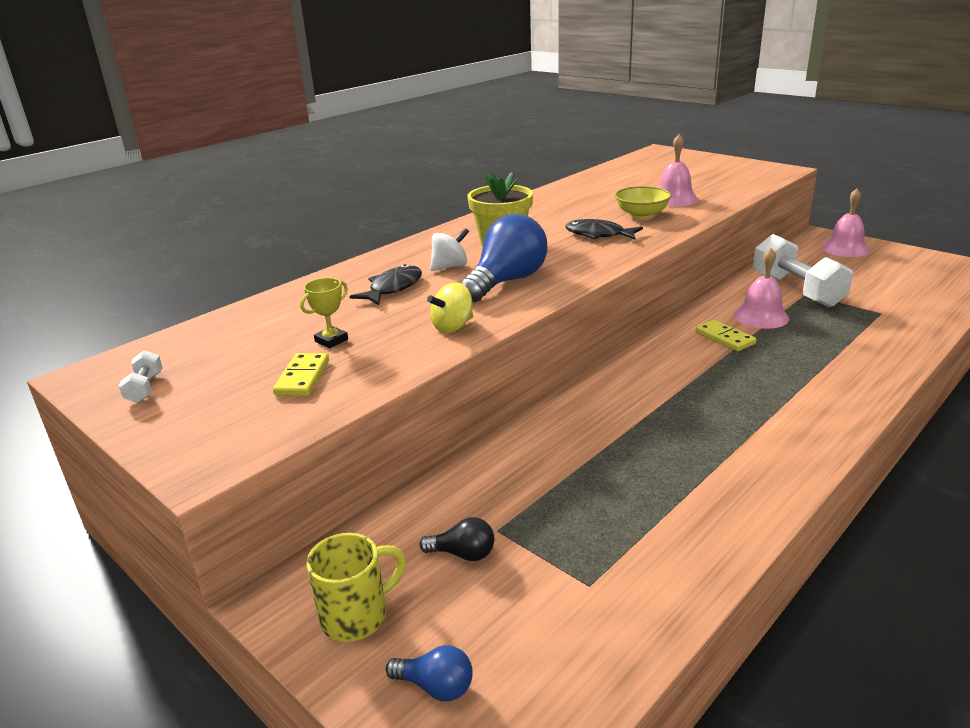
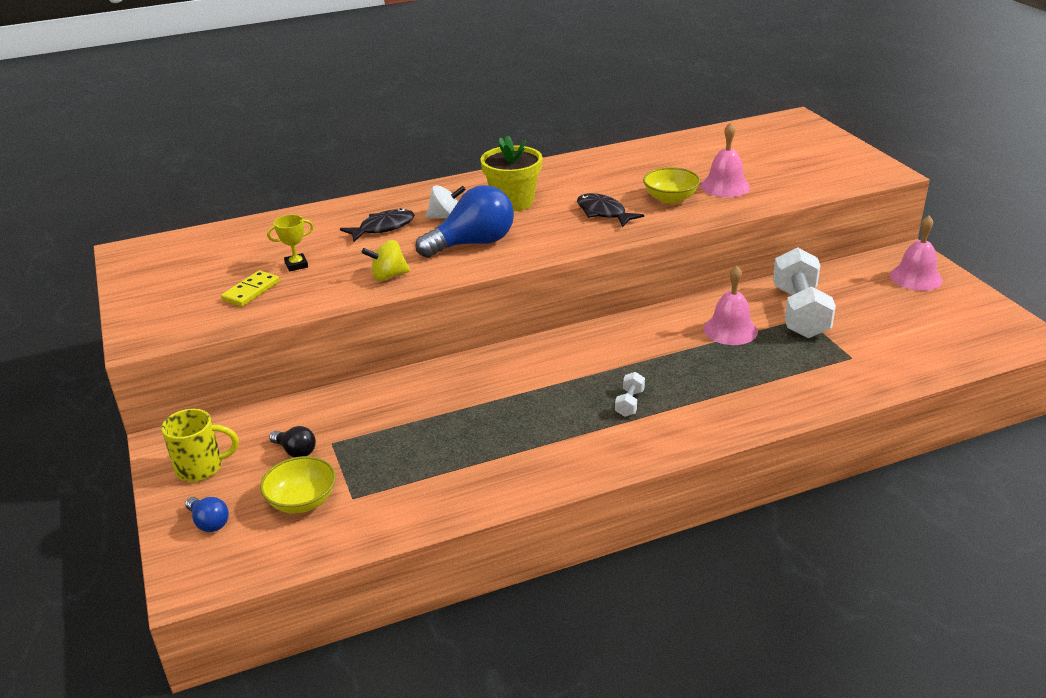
camera: 25 degrees right, 5 degrees up
white dumbbell [119,350,163,403] -> white dumbbell moved to [615,372,645,417]
yellow domino [696,320,756,351] -> none
none -> yellow bowl [260,456,336,513]

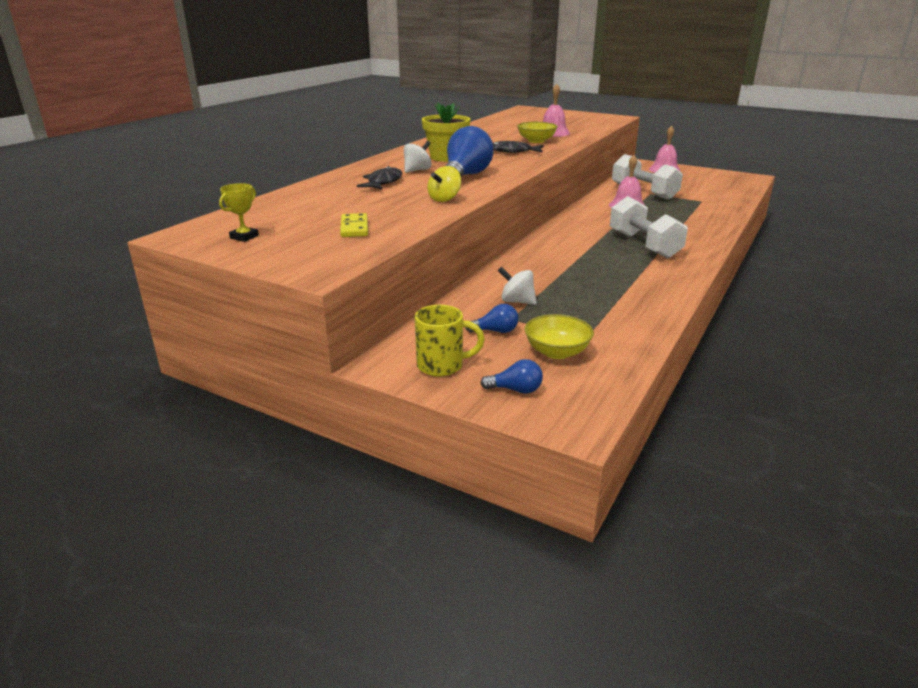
camera: 40 degrees left, 5 degrees down
yellow mug [161,409,239,482] -> yellow mug turned 45 degrees clockwise [415,305,485,377]
yellow trophy [267,215,314,272] -> yellow trophy moved to [219,183,259,242]
black light bulb [269,426,316,457] -> blue light bulb [465,304,519,333]
white dumbbell [615,372,645,417] -> white dumbbell [610,196,688,259], size x2.33
none -> white spinning top [498,267,537,305]

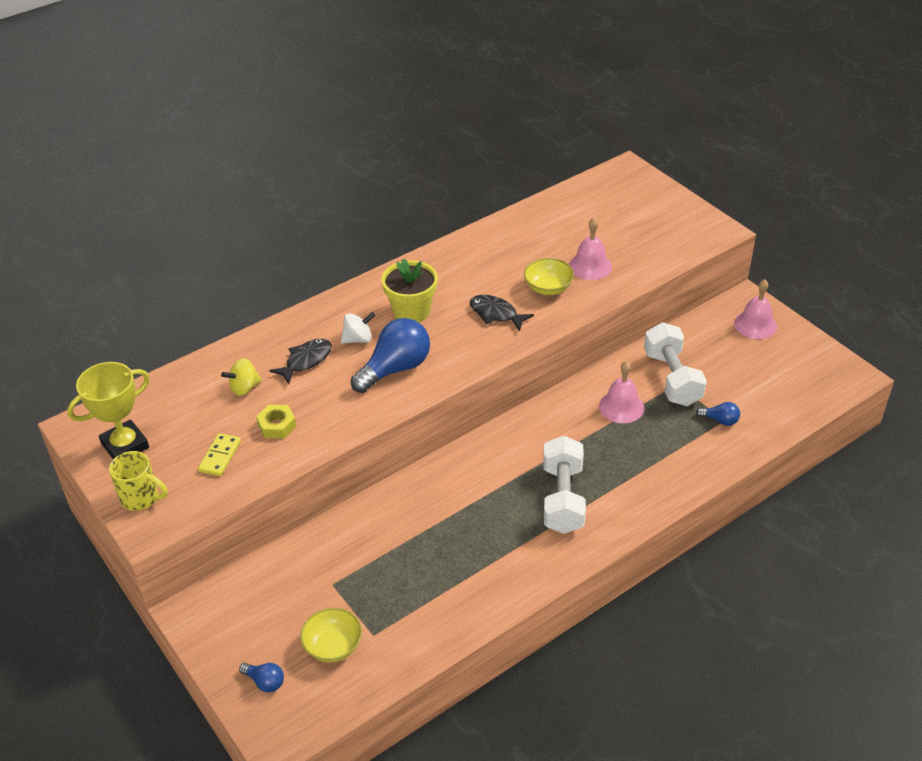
camera: 25 degrees right, 15 degrees up
yellow trophy [219,183,259,242] -> yellow trophy [67,362,150,459], size x2.00
yellow mug [415,305,485,377] -> yellow mug moved to [109,451,168,511]
yellow spinning top [427,166,461,202] -> yellow spinning top moved to [221,358,262,396]
blue light bulb [465,304,519,333] -> blue light bulb moved to [696,402,740,426]
white spinning top [498,267,537,305] -> none
none -> yellow nut [256,405,296,439]

